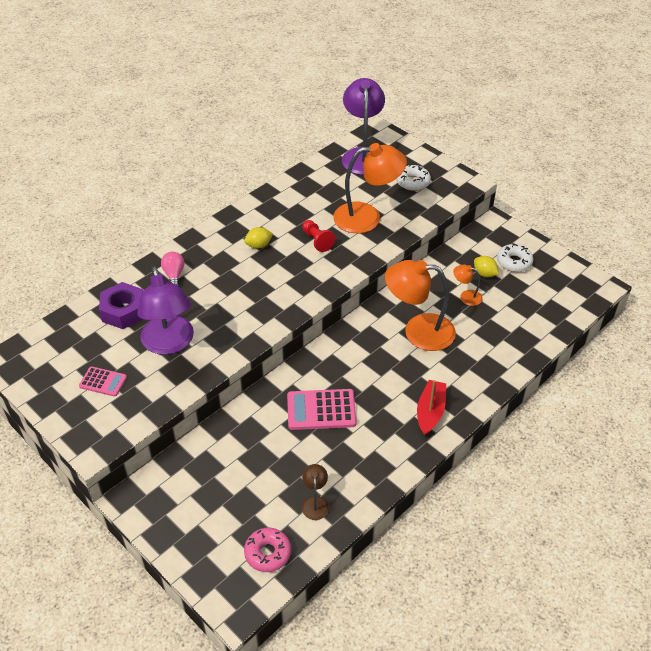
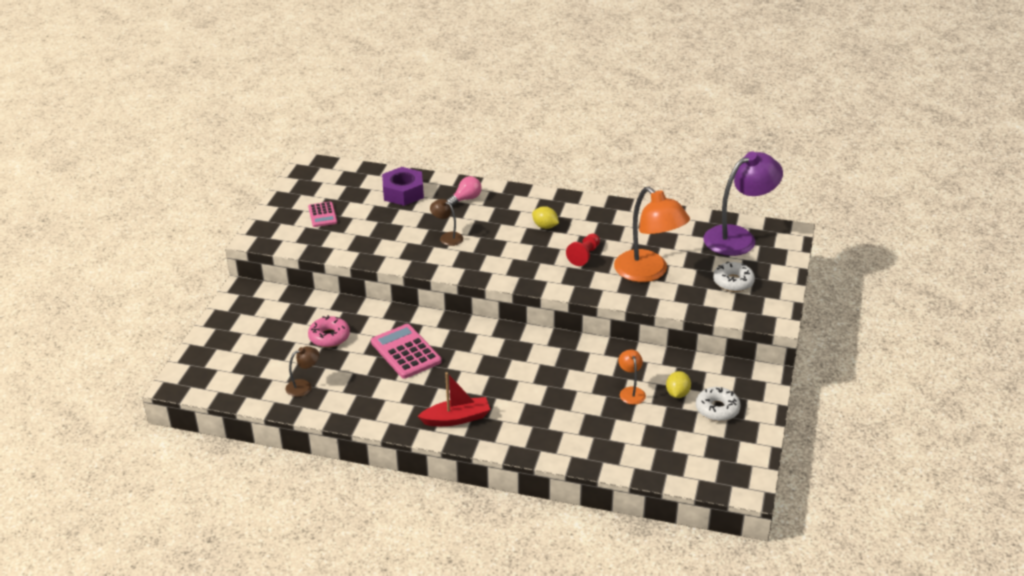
camera: 60 degrees right, 10 degrees down
purple lamp [137,266,194,355] -> none
pink donut [244,528,291,572] -> pink donut moved to [308,315,350,348]
orange lamp [385,260,456,351] -> none
none -> brown lamp [430,199,463,246]

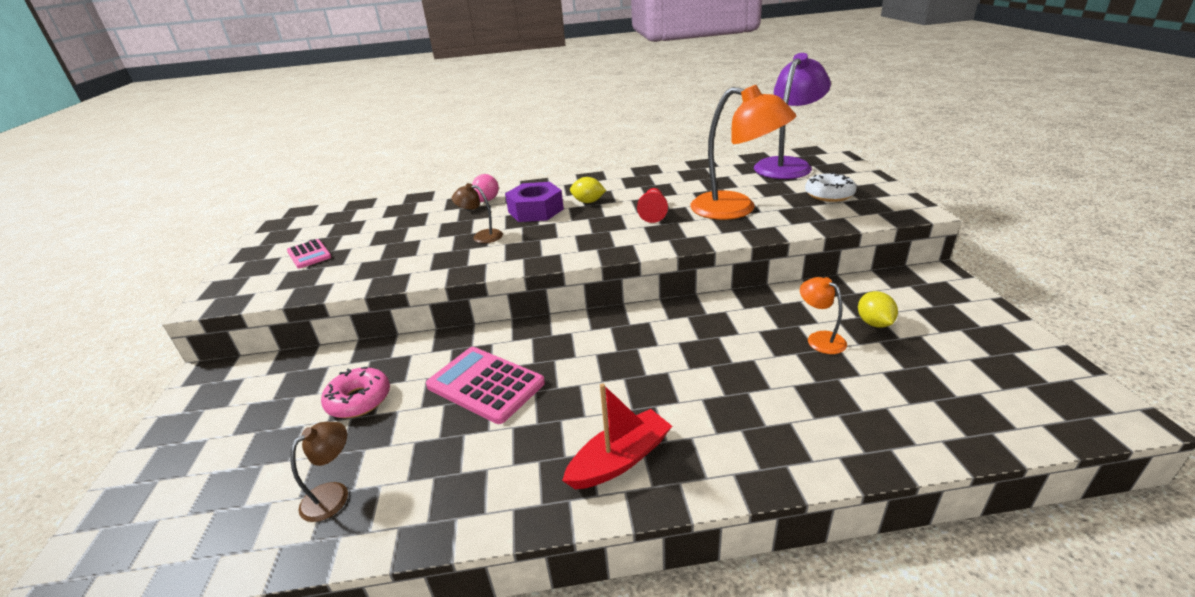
camera: 20 degrees left, 5 degrees down
purple nut [382,167,424,206] -> purple nut moved to [505,182,564,222]
white donut [696,387,741,421] -> none

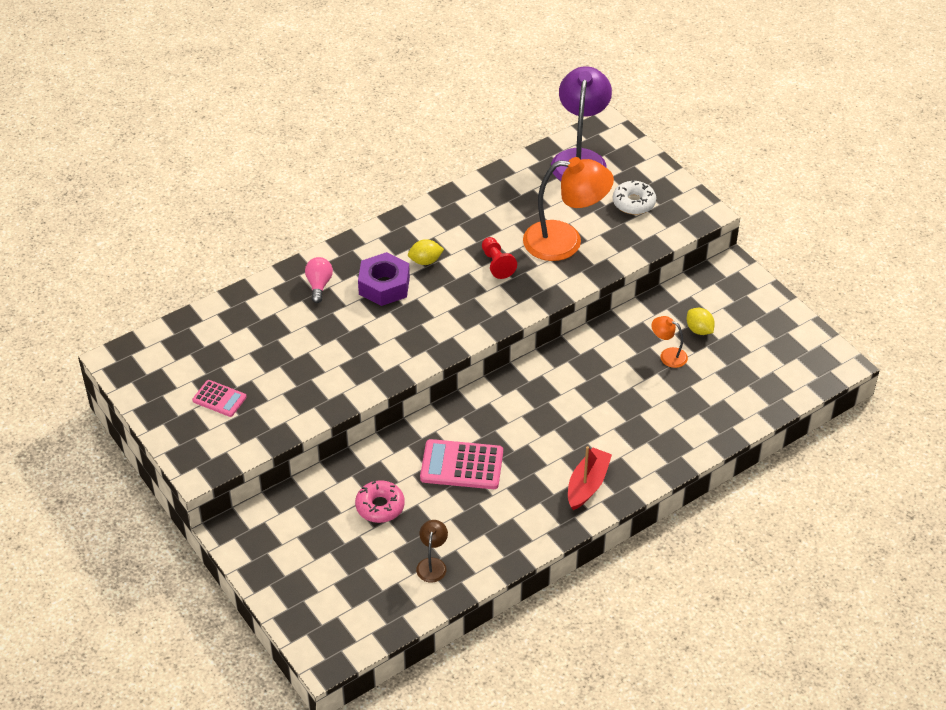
camera: 30 degrees left, 15 degrees up
brown lamp [452,183,503,243] -> none

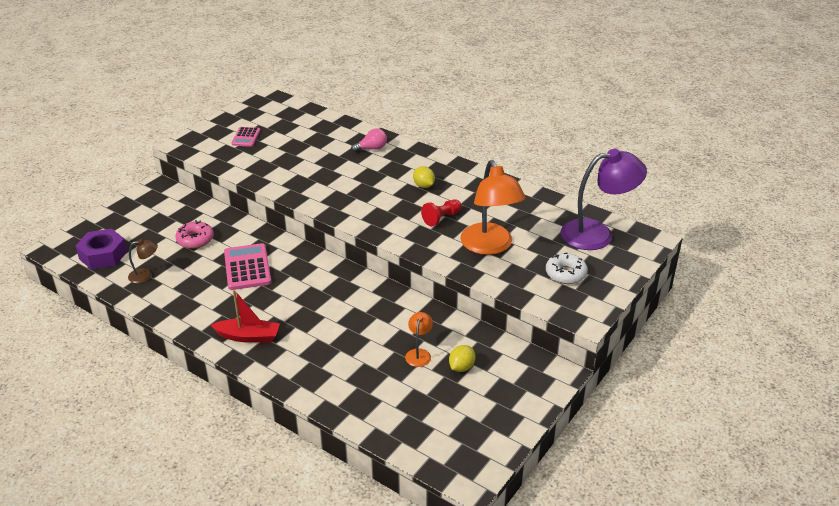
camera: 70 degrees right, 10 degrees down
purple nut [358,252,410,306] -> purple nut moved to [75,228,127,270]

